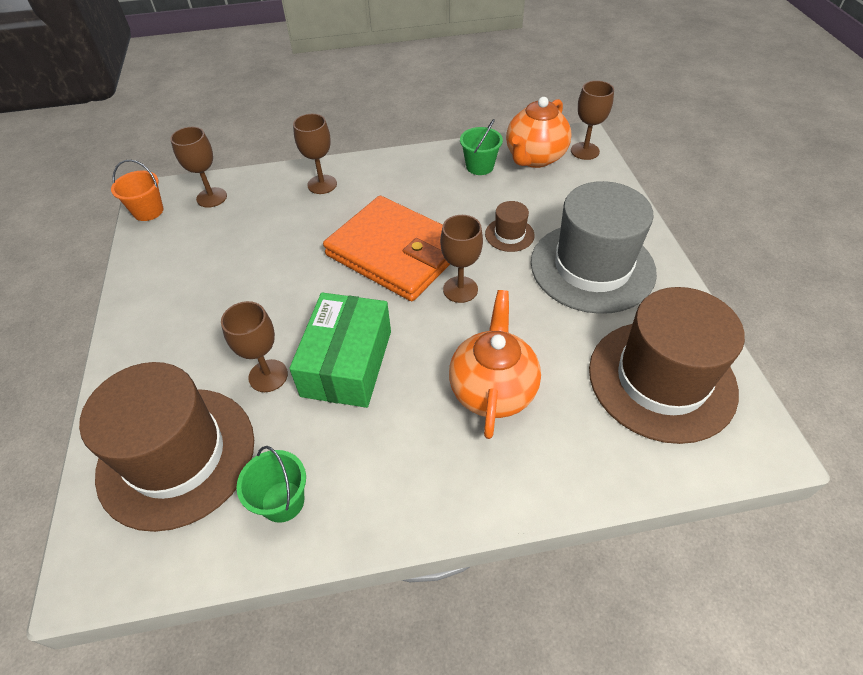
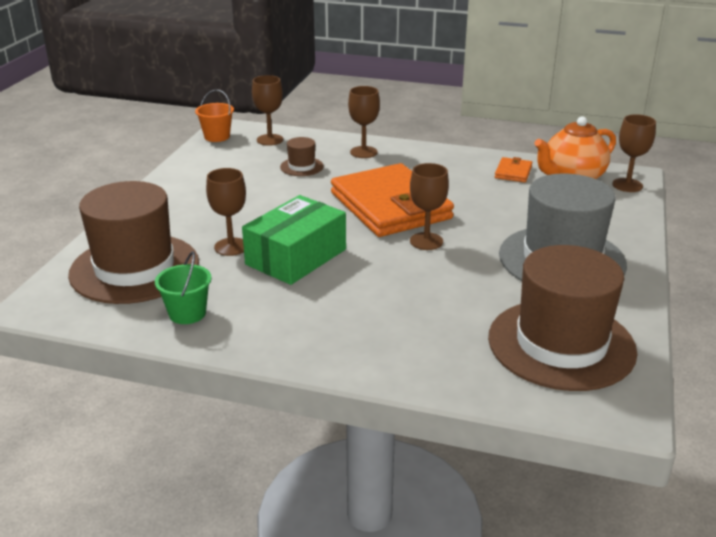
camera: 25 degrees right, 20 degrees down
orange teapot [449,290,541,439] -> none
green bucket [460,119,503,175] -> orange wallet [495,157,532,182]
brown hat [485,201,535,252] -> brown hat moved to [280,137,324,176]

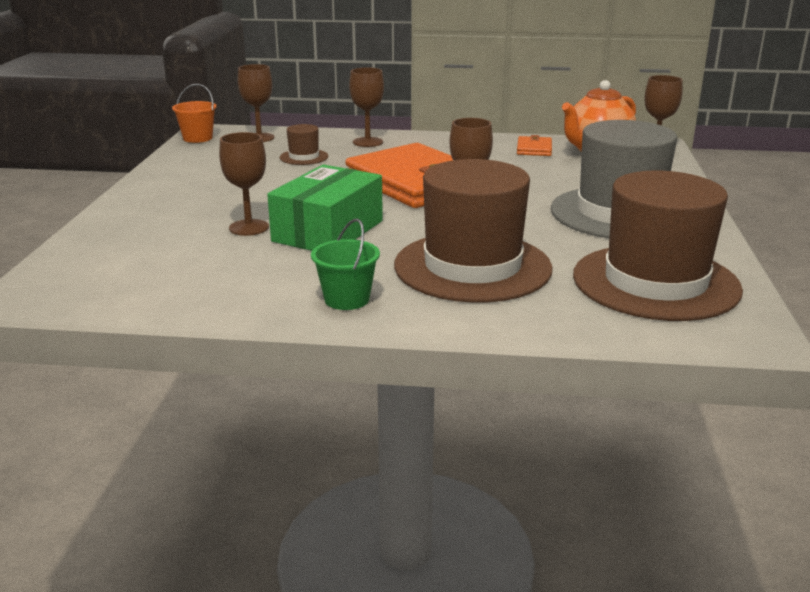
camera: 10 degrees left, 5 degrees down
brown hat [68,181,199,304] -> brown hat moved to [394,159,553,303]
green bucket [155,251,212,324] -> green bucket moved to [311,219,380,310]

